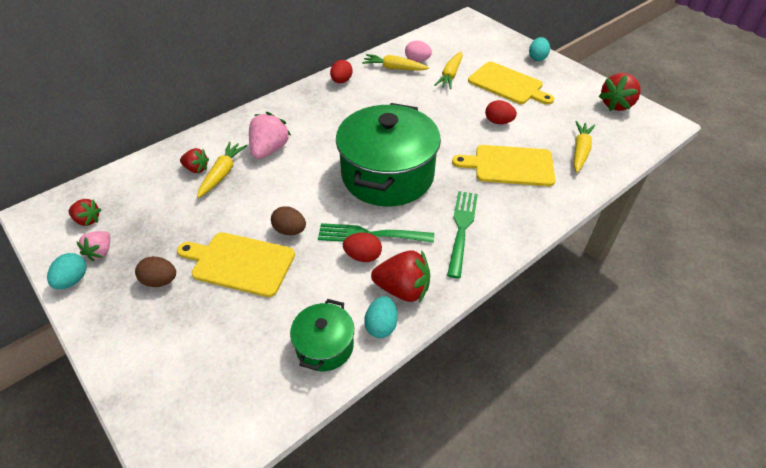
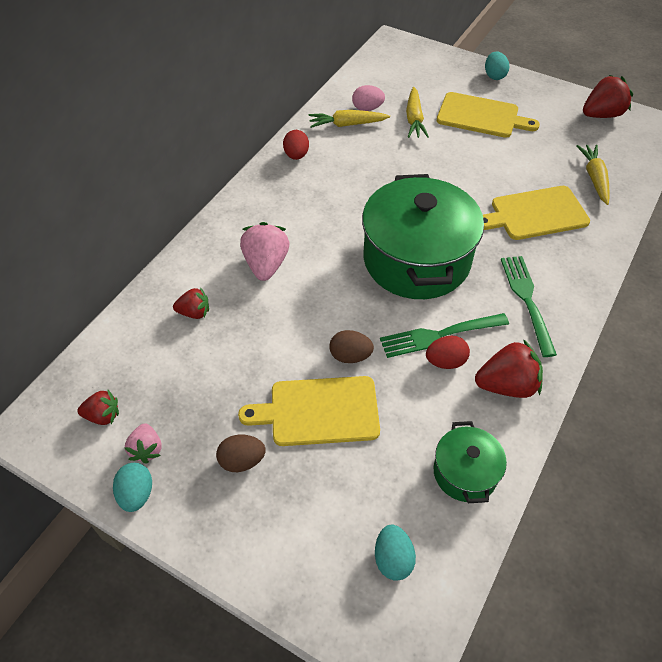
camera: 20 degrees left, 5 degrees up
yellow carrot [197,142,247,198] -> none
turquoise egg [364,296,397,338] -> turquoise egg moved to [375,525,416,581]
red egg [485,100,517,124] -> none
red strawberry [599,73,641,111] -> red strawberry turned 135 degrees counterclockwise [583,75,633,118]

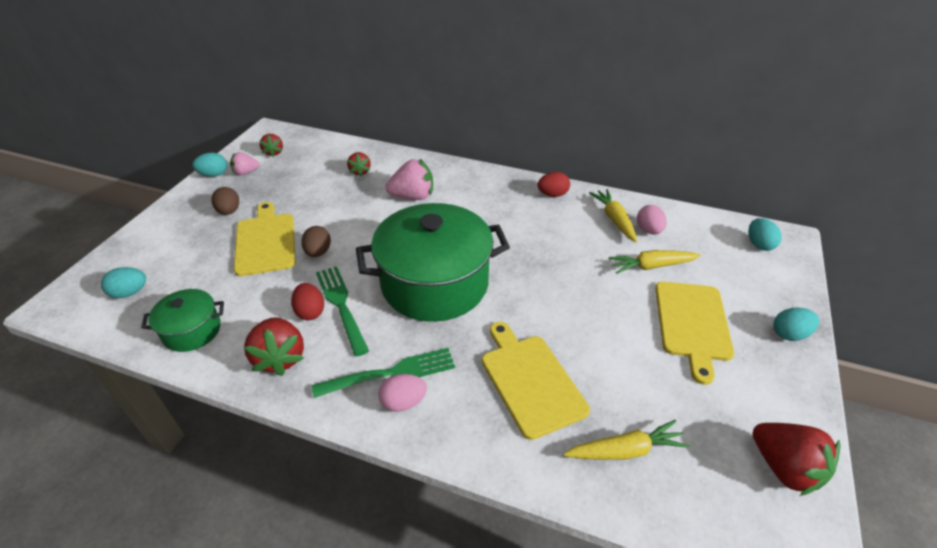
camera: 80 degrees right, 10 degrees down
none -> pink egg [378,374,427,412]
none -> turquoise egg [748,218,782,251]

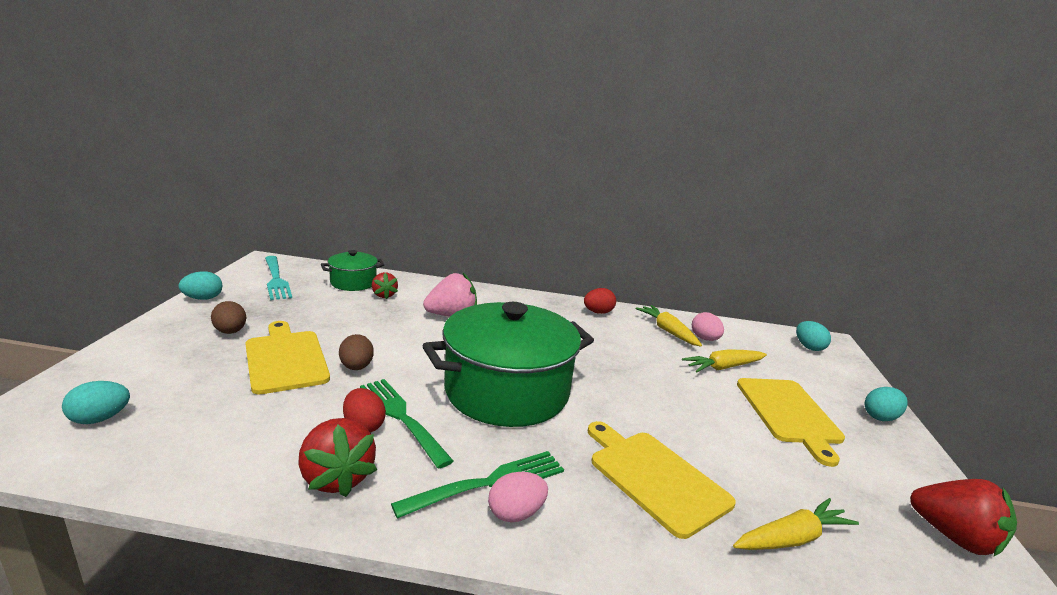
camera: 15 degrees left, 20 degrees down
green pot [141,289,224,352] -> green pot moved to [321,250,384,291]
pink strawberry [230,152,260,176] -> none
red strawberry [259,134,283,157] -> turquoise fork [265,256,292,300]

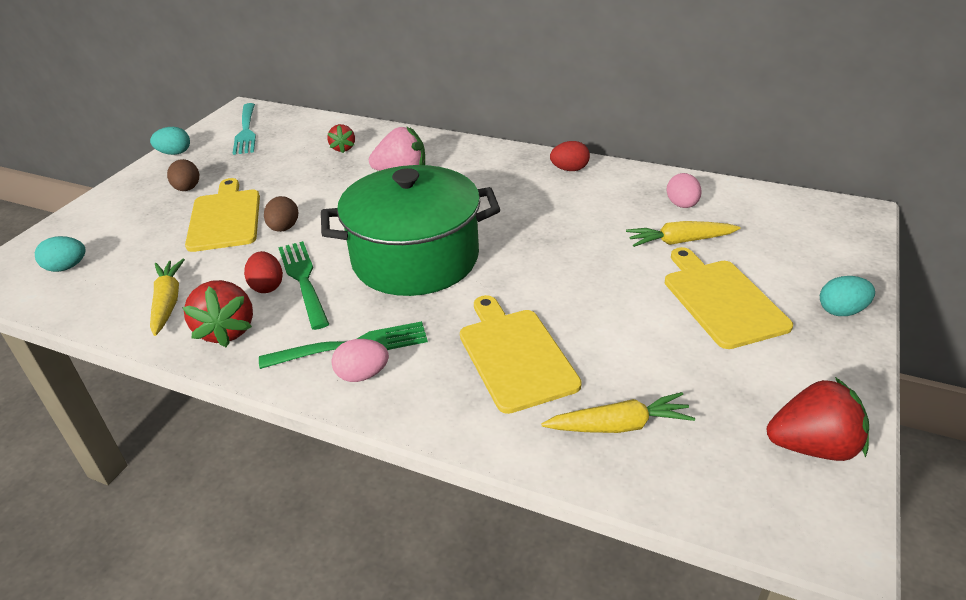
camera: 20 degrees right, 15 degrees up
green pot [321,250,384,291] -> none
yellow carrot [635,305,702,346] -> yellow carrot moved to [150,259,185,336]
yellow cutting board [737,378,845,467] -> yellow cutting board turned 150 degrees clockwise [665,247,793,349]
turquoise egg [796,321,831,351] -> none
red strawberry [910,479,1017,556] -> red strawberry turned 60 degrees counterclockwise [767,377,869,461]

